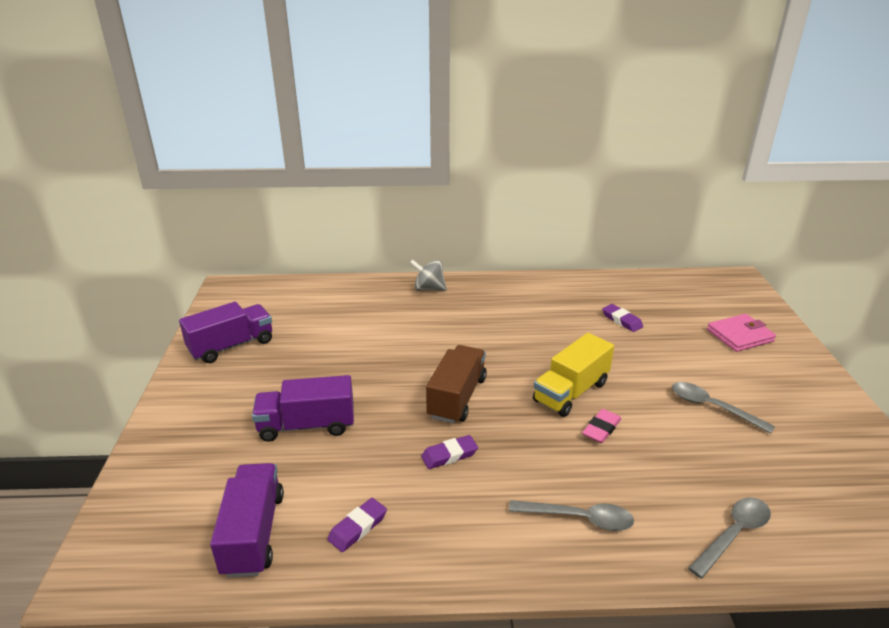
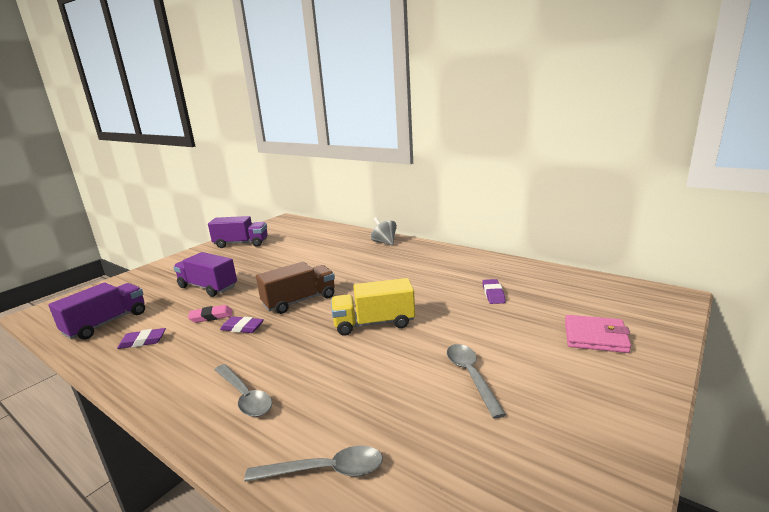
camera: 40 degrees right, 10 degrees down
pink eraser [582,409,621,443] -> pink eraser moved to [188,305,232,323]

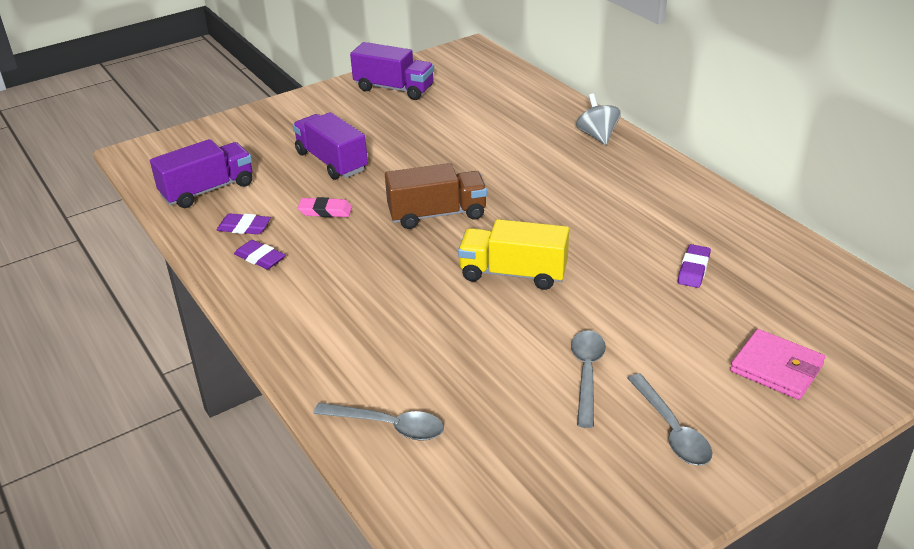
camera: 20 degrees right, 15 degrees up
grey spoon [214,364,272,417] -> grey spoon moved to [627,373,713,466]
purple eraser [220,316,264,333] -> purple eraser moved to [234,240,285,269]

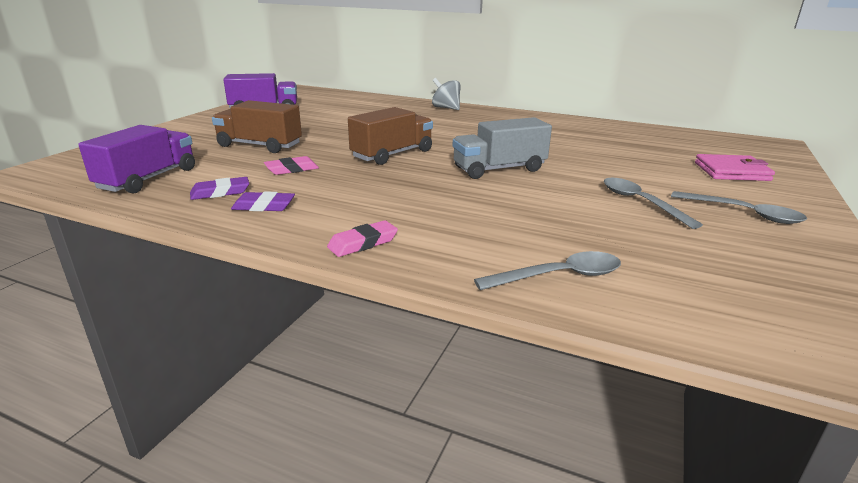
camera: 35 degrees left, 10 degrees down
purple truck [293,112,368,180] -> brown truck [212,100,302,153]
yellow truck [458,219,569,290] -> grey truck [453,117,552,179]
purple eraser [678,244,711,288] -> none
none -> pink eraser [327,220,398,257]

